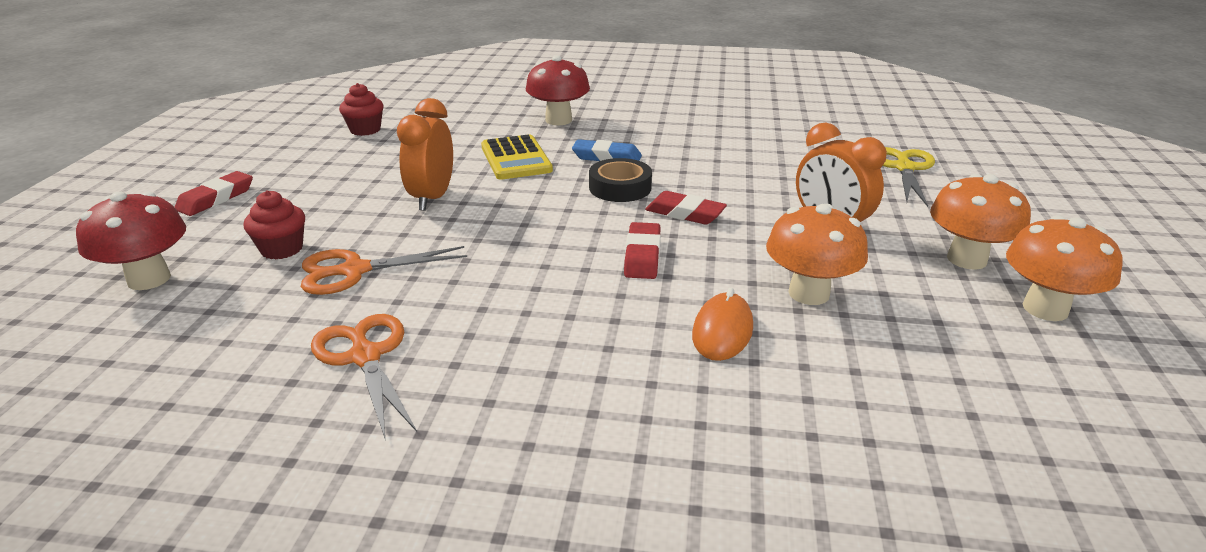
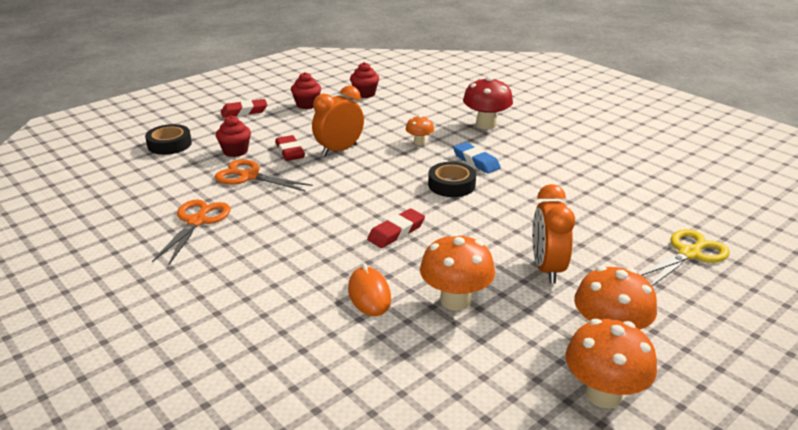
camera: 40 degrees right, 0 degrees up
red mushroom [76,191,186,290] -> black tape [145,124,192,155]
yellow calculator [481,134,553,180] -> orange mushroom [406,115,434,145]
red eraser [645,191,727,225] -> red eraser moved to [275,135,305,161]
orange mouse [692,288,753,361] -> orange mouse turned 75 degrees counterclockwise [348,263,391,316]
none -> red cupcake [291,72,321,109]

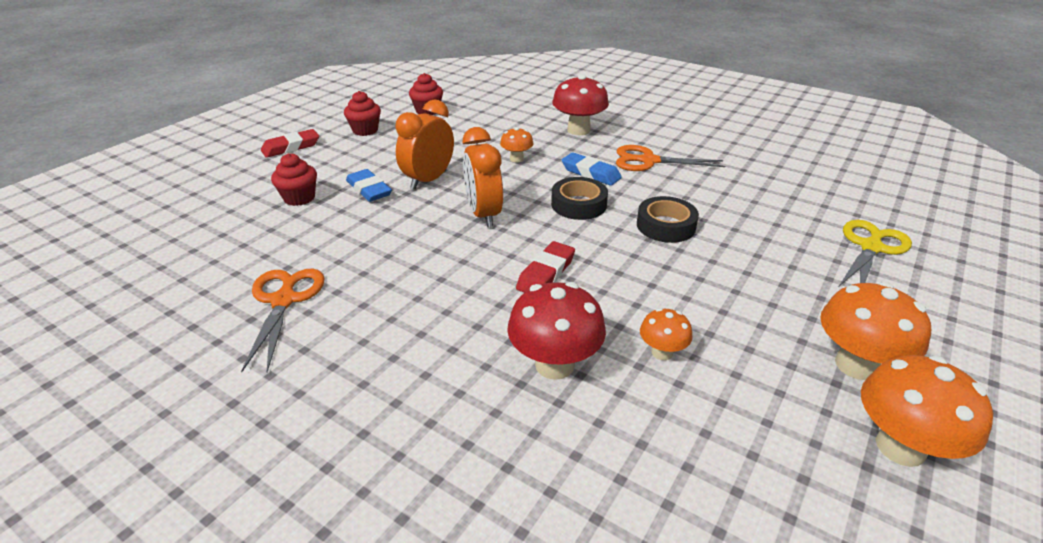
camera: 15 degrees left, 5 degrees up
black tape [145,124,192,155] -> black tape moved to [637,196,699,243]
orange scissors [215,159,313,191] -> orange scissors moved to [616,145,725,171]
red eraser [275,135,305,161] -> blue eraser [346,169,392,202]
orange mouse [348,263,391,316] -> red mushroom [507,282,606,380]
orange mushroom [420,233,495,311] -> orange mushroom [640,308,693,360], size x0.55
orange clock [532,184,575,284] -> orange clock moved to [463,127,503,228]

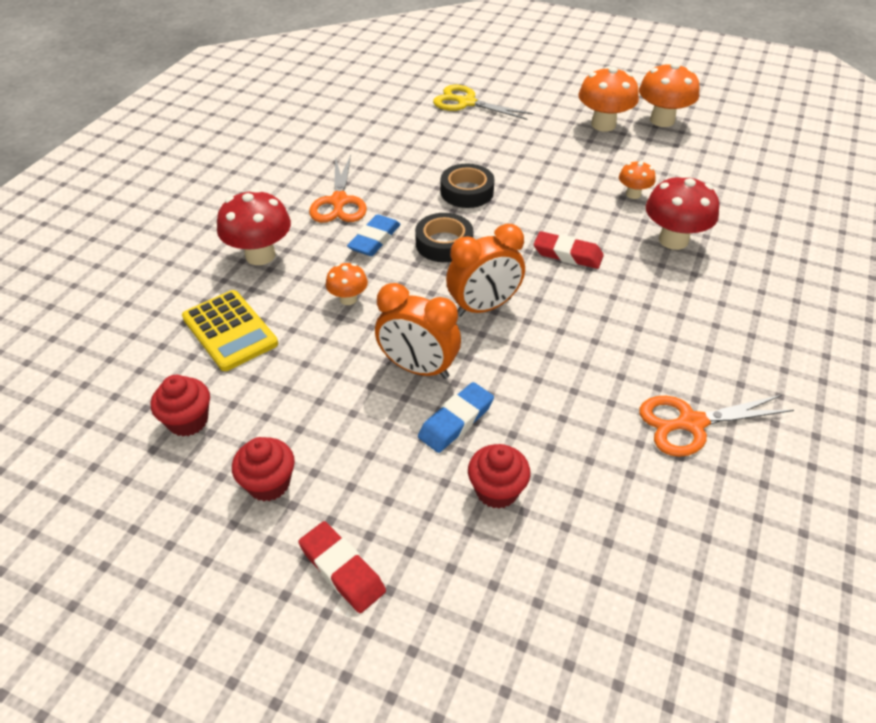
camera: 100 degrees left, 10 degrees up
none -> yellow calculator [182,290,278,371]

